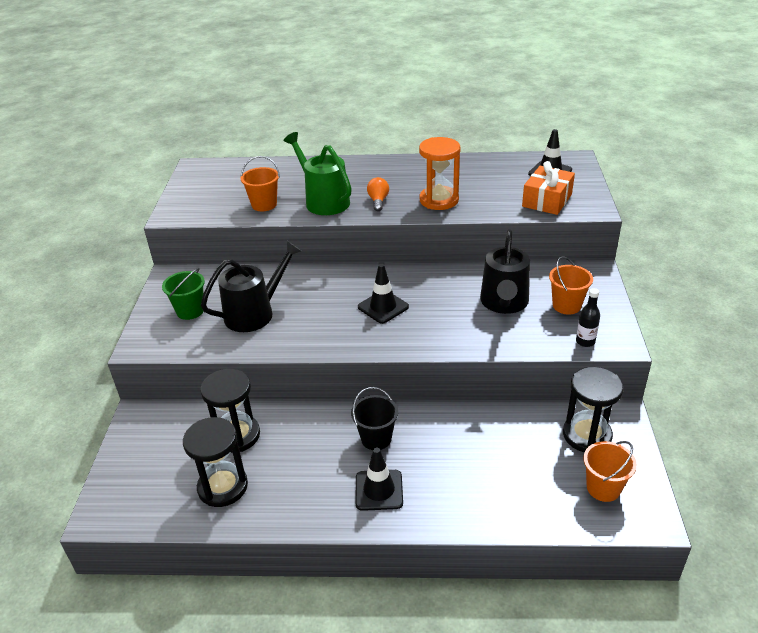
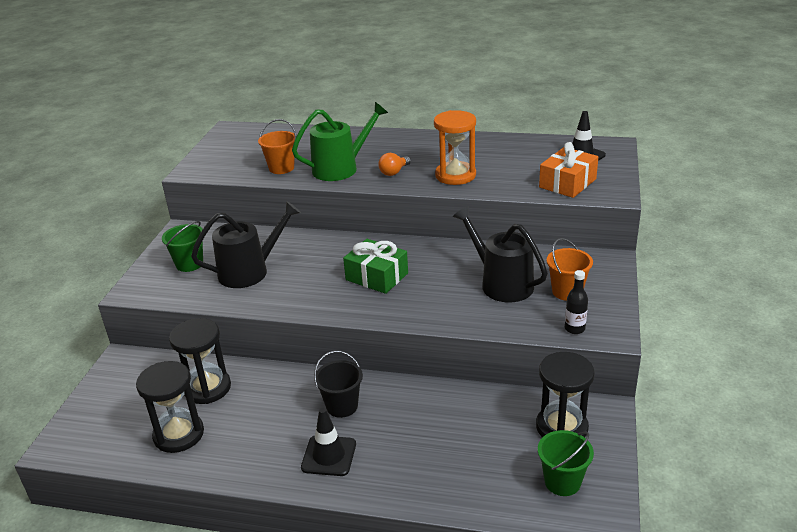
camera: 10 degrees right, 5 degrees down
green watering can [283,132,352,215] -> green watering can turned 90 degrees clockwise [292,102,388,181]
black traffic cone [358,264,409,324] -> green gift [343,239,408,294]
orange light bulb [367,177,389,211] -> orange light bulb turned 150 degrees counterclockwise [378,153,411,176]
black watering can [480,230,530,314] -> black watering can turned 120 degrees clockwise [453,206,547,302]
orange bucket [583,441,637,502] -> green bucket [538,430,594,496]

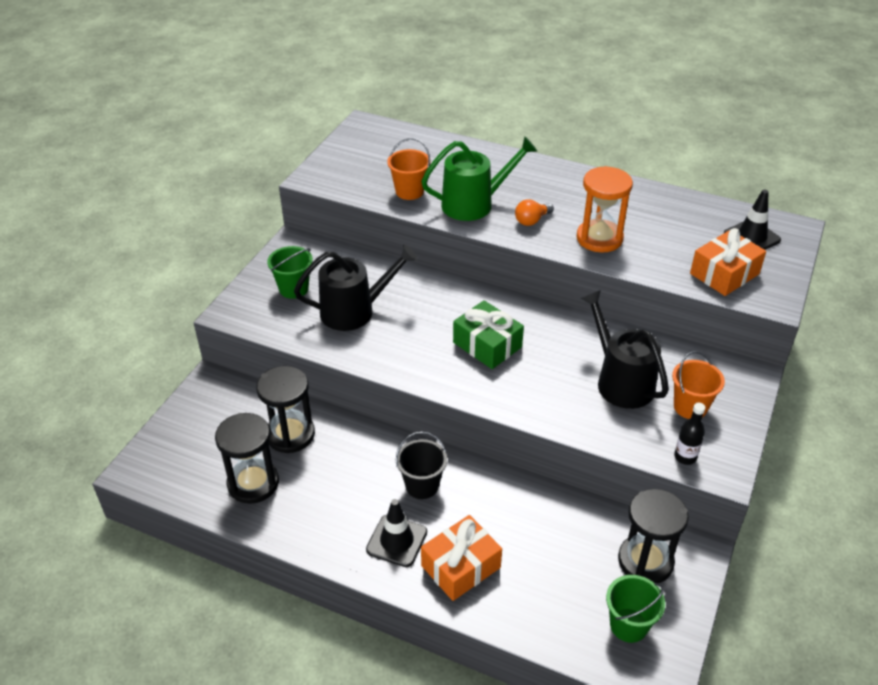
camera: 10 degrees right, 10 degrees up
none -> orange gift [421,515,502,601]

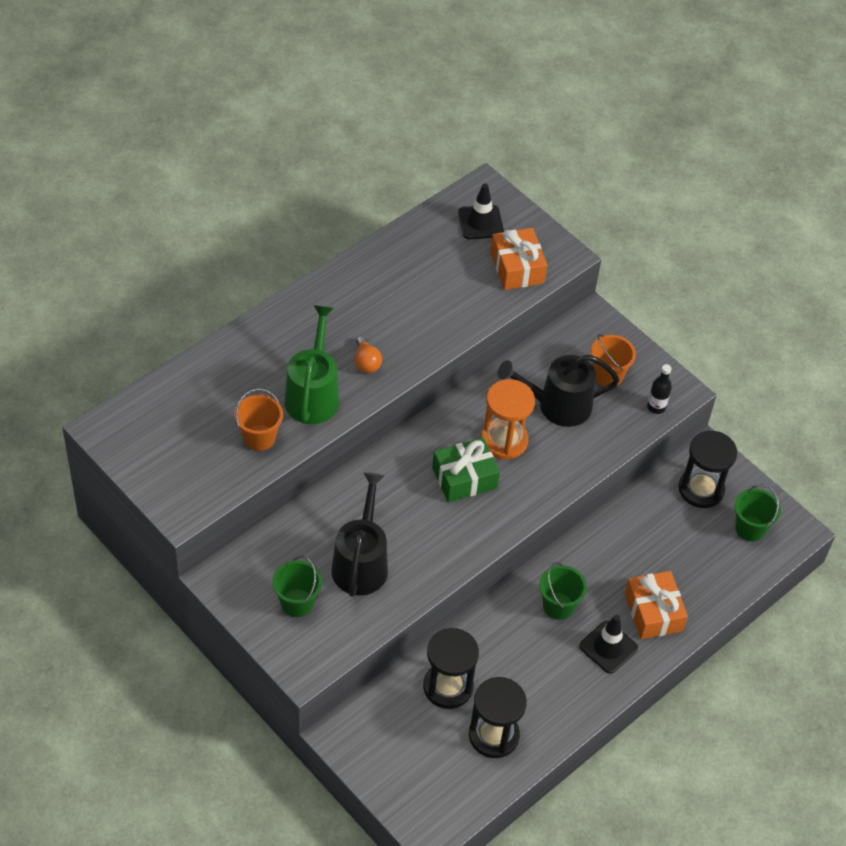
camera: 70 degrees left, 10 degrees up
black bucket [396,432,447,499] -> green bucket [539,562,587,620]
orange hourglass [577,166,633,253] -> orange hourglass moved to [481,379,535,460]

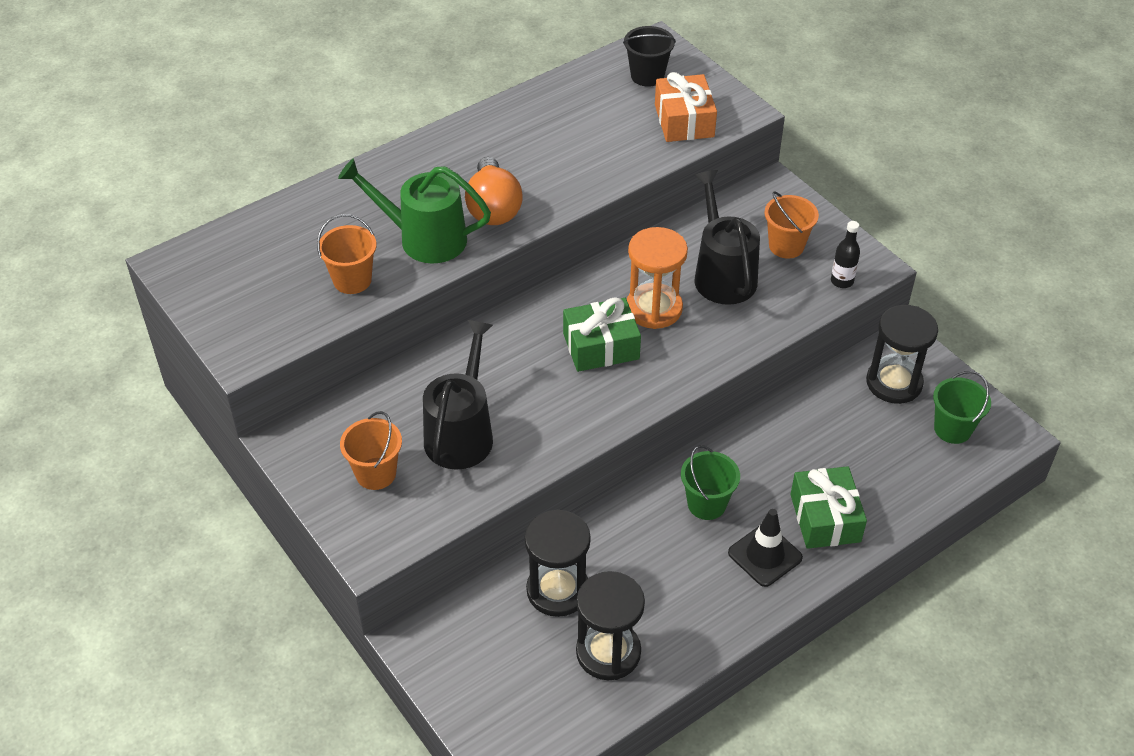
camera: 10 degrees right, 5 degrees down
green bucket [272,556,322,617] -> orange bucket [340,411,402,490]
green watering can [284,305,339,424] -> green watering can turned 90 degrees counterclockwise [338,158,491,264]
orange light bulb [355,336,382,373] -> orange light bulb [465,157,523,225], size x1.75
black traffic cone [458,184,504,239] -> black bucket [623,26,676,87]
black watering can [498,355,619,427] -> black watering can turned 75 degrees clockwise [695,170,760,305]
orange gift [625,571,688,639] -> green gift [790,466,867,549]

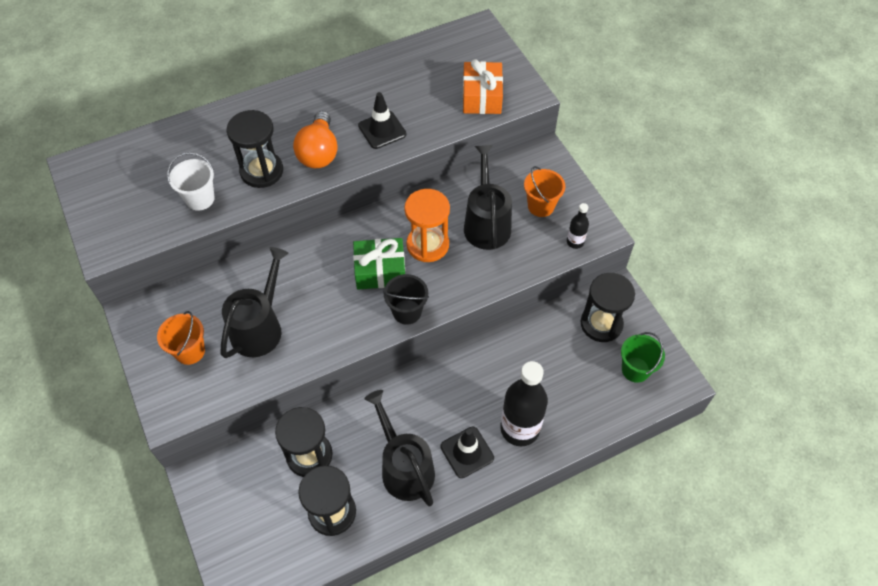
camera: 10 degrees right, 10 degrees up
orange bucket [317,214,377,294] -> white bucket [167,152,215,211]
green watering can [338,158,491,264] -> black hourglass [227,110,283,188]
black bucket [623,26,676,87] -> black bucket moved to [383,274,429,325]
green bucket [681,445,740,520] -> none
green gift [790,466,867,549] -> black bottle [500,361,548,446]
none -> black traffic cone [358,92,406,149]
none -> black watering can [364,390,435,506]

